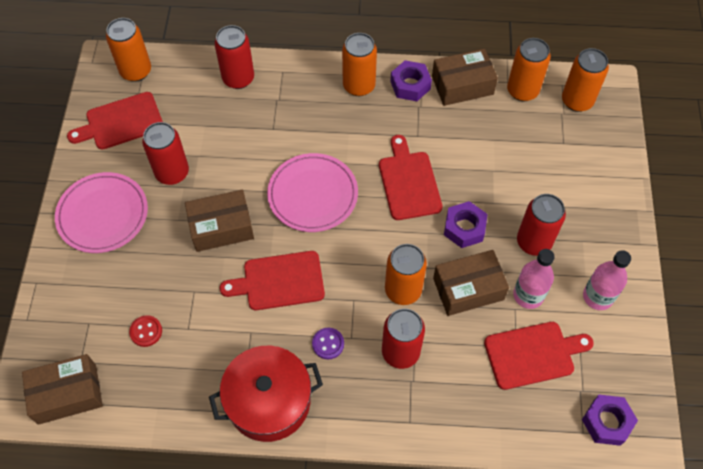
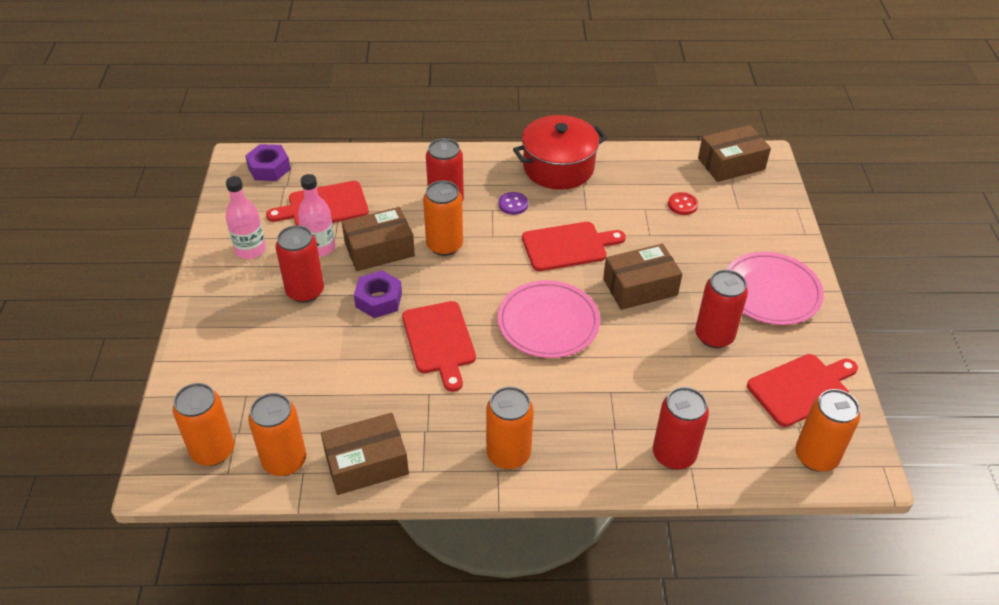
camera: 175 degrees right, 15 degrees down
purple nut [390,60,432,101] -> none

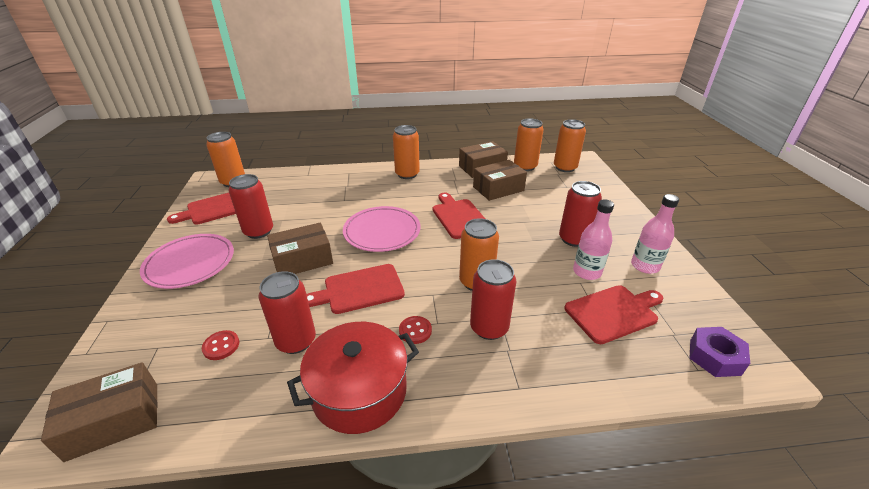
camera: 175 degrees right, 10 degrees down
brown box [342,207,415,271] -> brown box moved to [473,160,527,201]
purple nut [354,270,402,318] -> none
purple button [499,192,528,215] -> red button [399,316,432,344]
red can [653,387,709,470] -> red can moved to [259,271,316,354]

